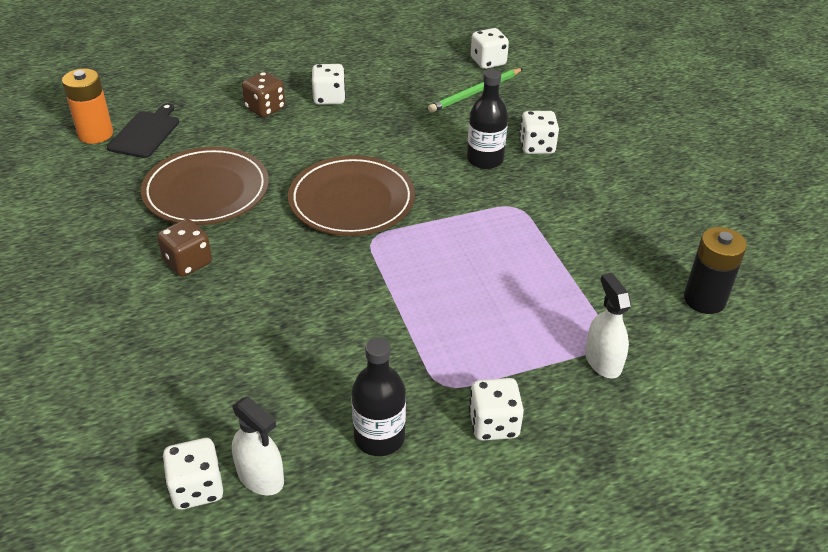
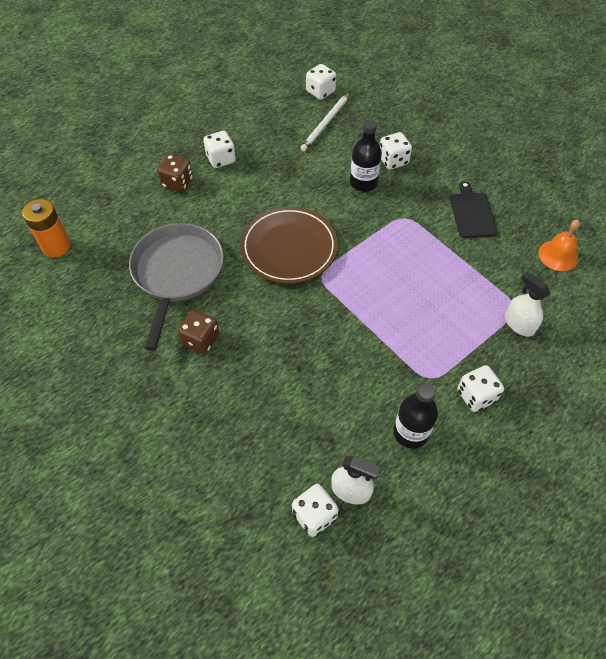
camera: 20 degrees left, 15 degrees up
black cutting board [107,103,179,158] -> black cutting board moved to [450,181,498,238]
brown plate [141,147,269,225] -> grey pan [129,223,224,351]
green pencil [428,68,523,113] -> white pencil [301,92,350,151]
black battery [684,227,747,314] -> orange bell [539,220,580,271]

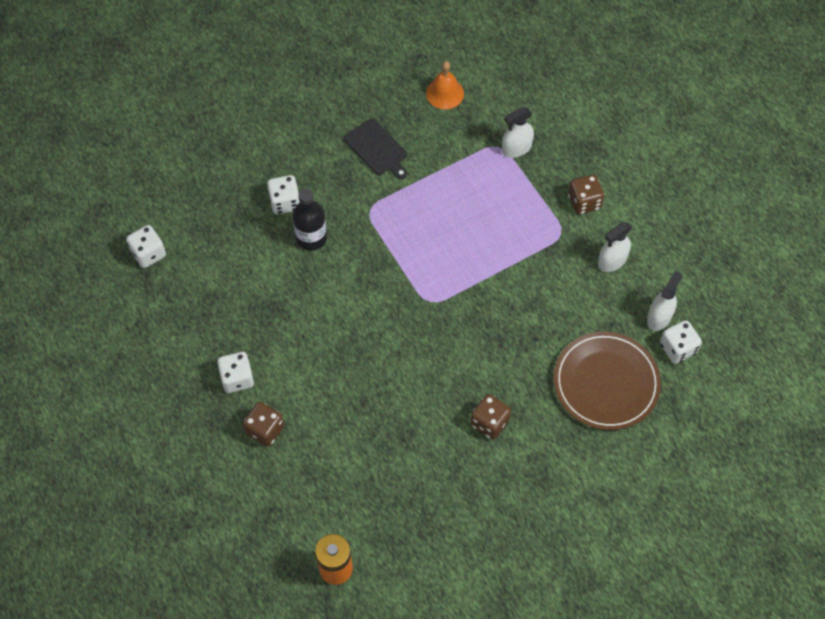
camera: 80 degrees left, 5 degrees up
grey pan [129,223,224,351] -> none
brown plate [240,207,338,284] -> brown plate moved to [554,331,661,430]
white pencil [301,92,350,151] -> none
black bottle [393,383,438,449] -> white spray bottle [598,222,632,272]
black cutting board [450,181,498,238] -> black cutting board turned 135 degrees counterclockwise [344,119,407,179]
white dice [457,365,504,412] -> brown dice [568,175,604,214]

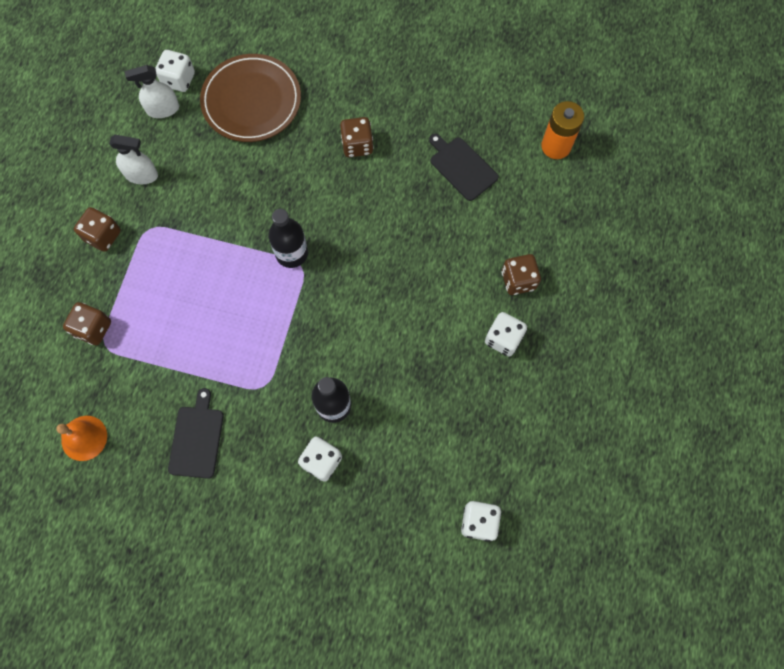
camera: 135 degrees left, 10 degrees up
white spray bottle [502,107,534,158] -> brown dice [63,302,111,345]
none -> black bottle [268,209,308,268]
none -> black cutting board [429,134,499,201]

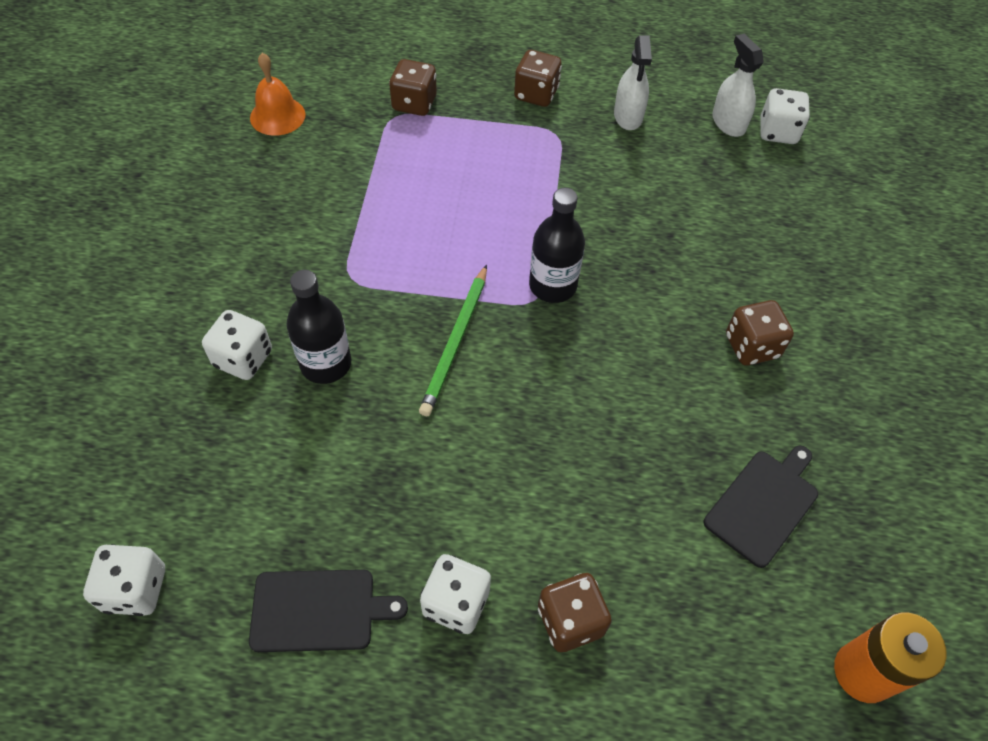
camera: 80 degrees right, 15 degrees down
black cutting board [168,388,224,479] -> black cutting board moved to [249,569,408,652]
brown plate [200,54,301,142] -> none
none -> green pencil [419,265,487,416]

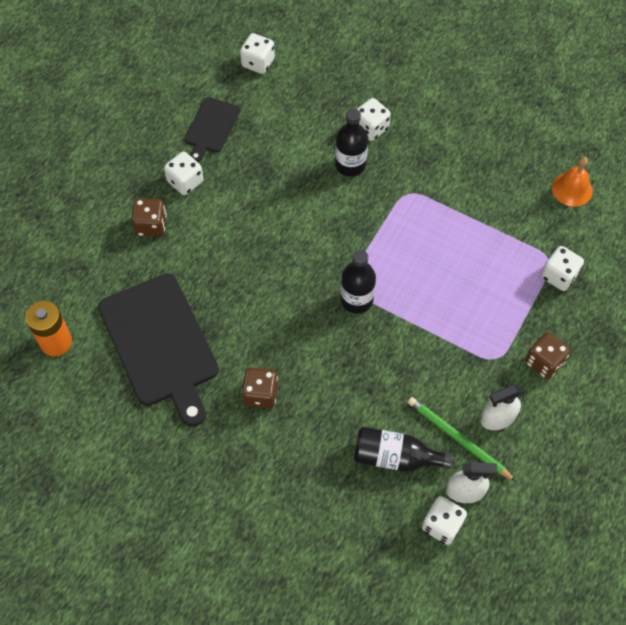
camera: 115 degrees right, 5 degrees up
brown dice [389,59,437,116] -> white dice [541,246,584,291]
green pencil [419,265,487,416] -> green pencil moved to [408,397,516,481]
white spray bottle [614,35,652,130] -> white spray bottle turned 45 degrees counterclockwise [481,384,523,430]
black cutting board [704,446,818,568] -> black cutting board [98,273,219,427], size x1.93
none -> black bottle [354,427,453,471]

